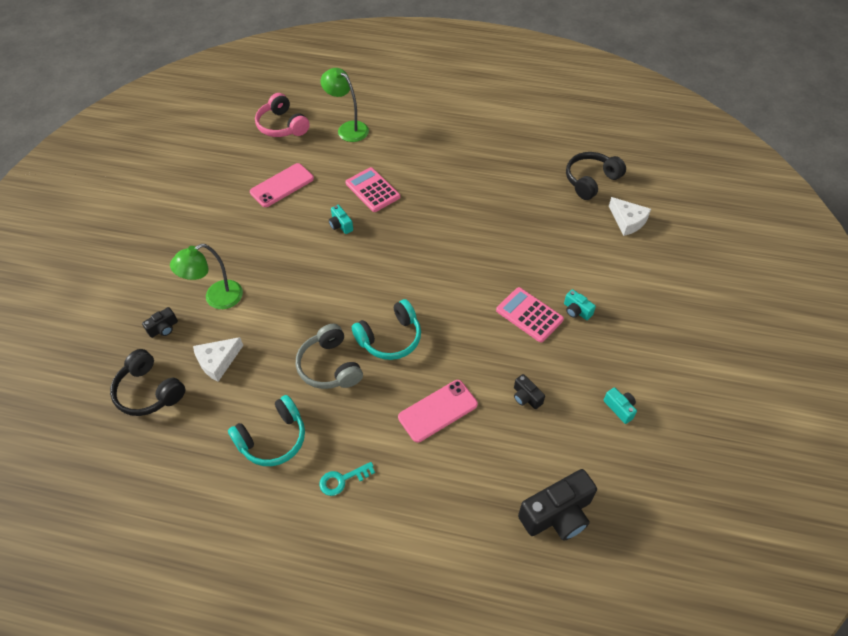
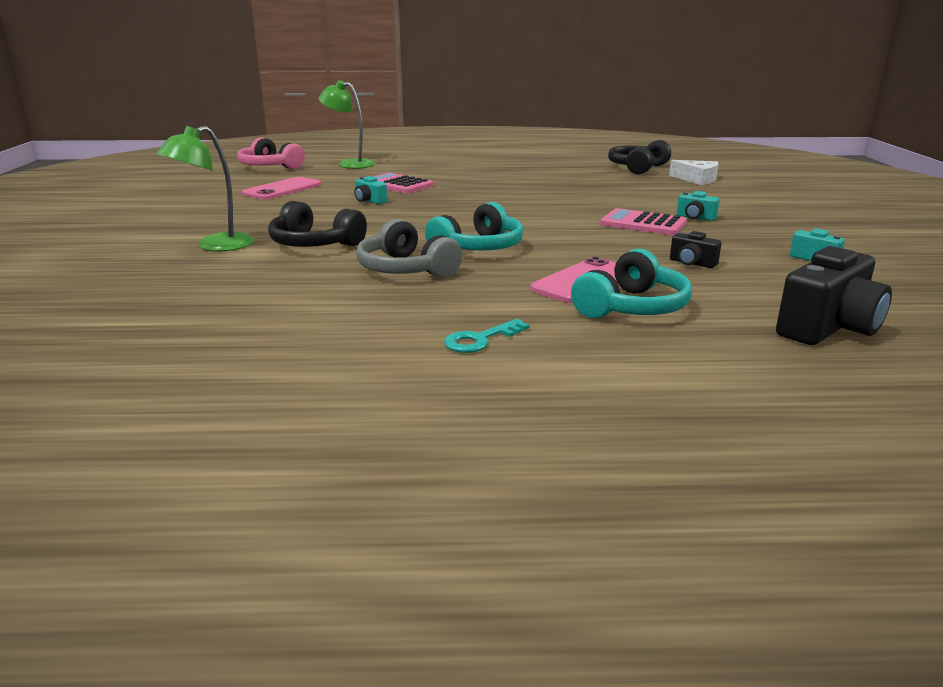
camera: 15 degrees left, 30 degrees down
black headphones [110,349,185,416] -> black headphones moved to [268,201,367,247]
black camera [142,307,178,338] -> none
white cheese [193,337,243,382] -> none
turquoise headphones [228,395,305,466] -> turquoise headphones moved to [571,249,692,318]

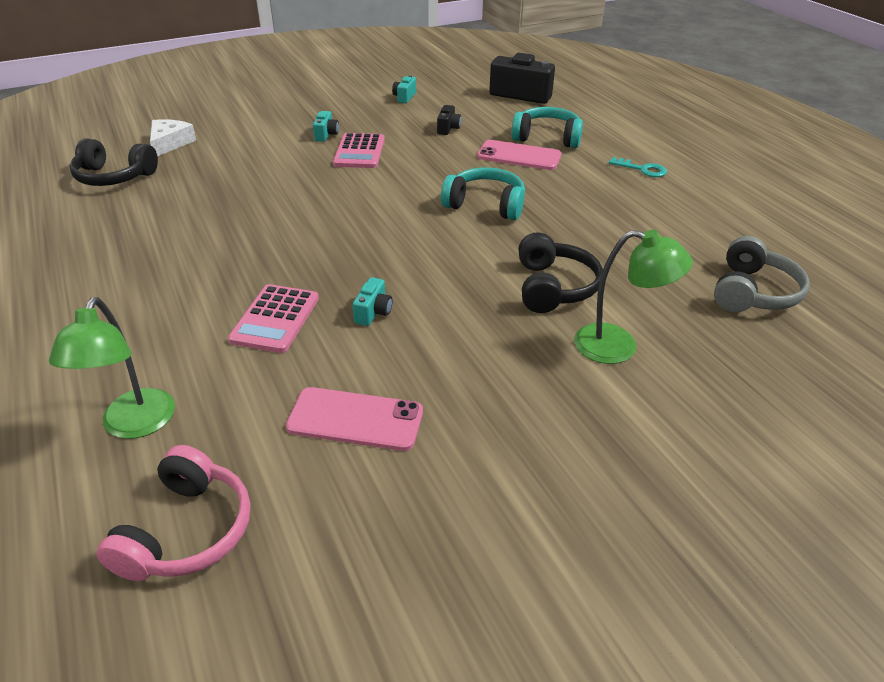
camera: 115 degrees left, 15 degrees up
grey headphones [356,219,462,278] -> grey headphones moved to [714,236,810,312]

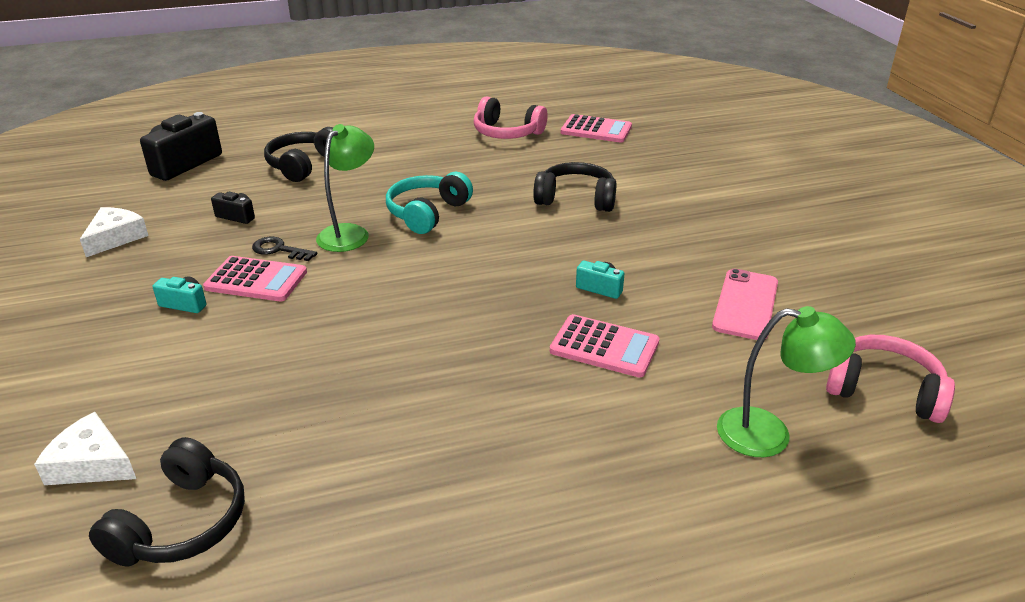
camera: 80 degrees left, 5 degrees down
turquoise camera [392,75,416,103] -> white cheese [80,207,149,257]
pink phone [477,140,561,170] -> none
turquoise headphones [511,107,583,148] -> black headphones [264,127,333,182]
green lamp [574,230,693,364] -> green lamp moved to [316,124,374,252]
turquoise key [609,157,667,177] -> none
grey headphones [714,236,810,312] -> pink calculator [561,114,632,143]
none -> black key [252,237,317,261]
none -> pink headphones [474,96,547,139]

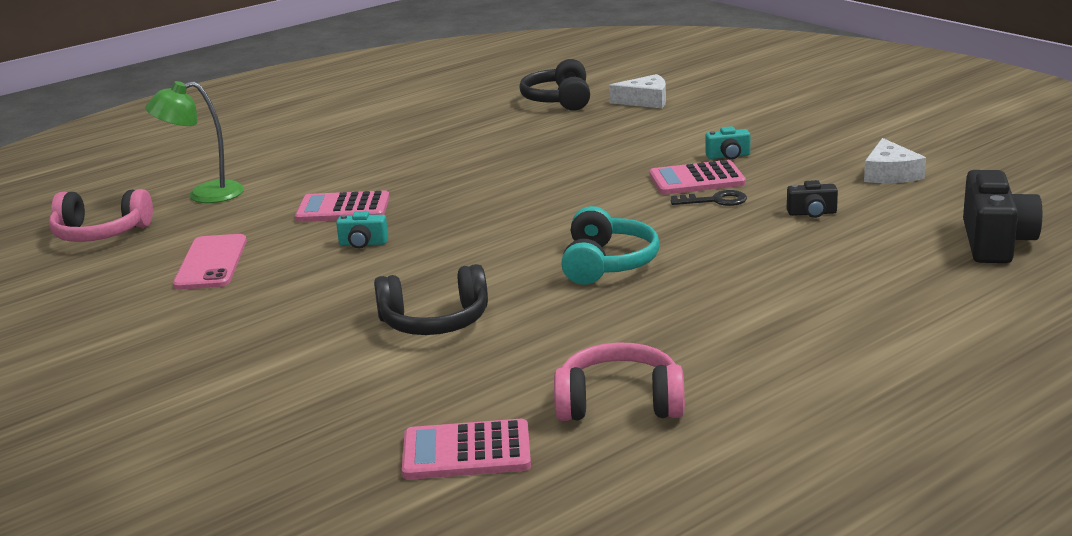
camera: 160 degrees right, 10 degrees down
black headphones [264,127,333,182] -> none
green lamp [316,124,374,252] -> none

